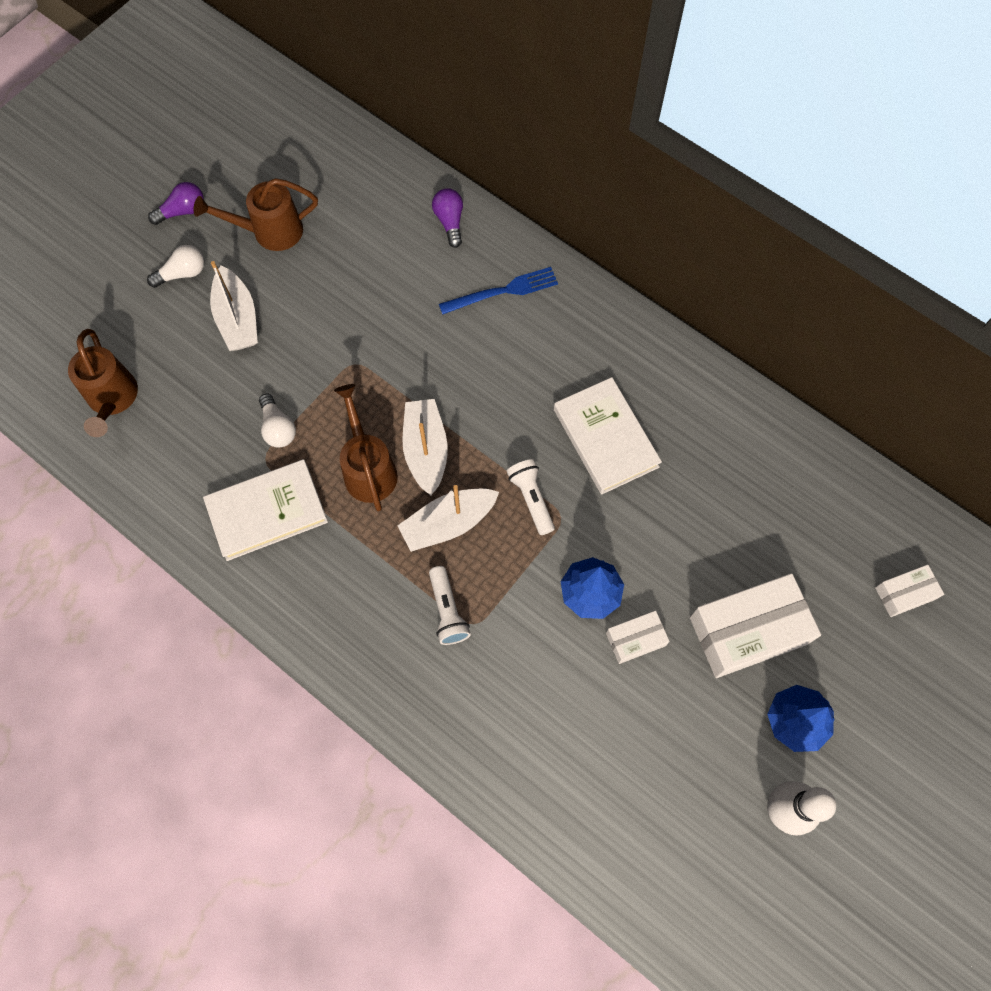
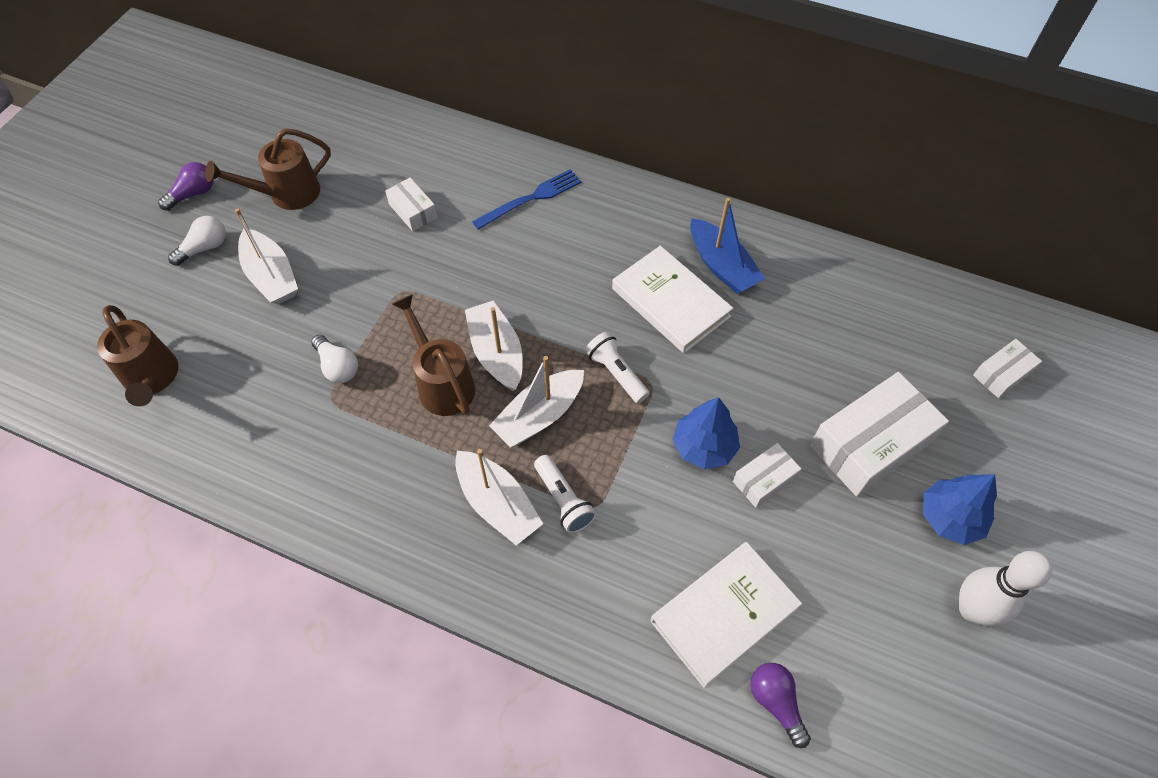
camera: 15 degrees left, 10 degrees down
white book [203,459,328,561] -> white book moved to [651,542,802,688]
purple light bulb [432,188,463,248] -> purple light bulb moved to [750,663,811,748]
none -> white box [385,178,437,231]
none -> white boat [455,449,543,545]
none -> blue boat [690,198,765,294]

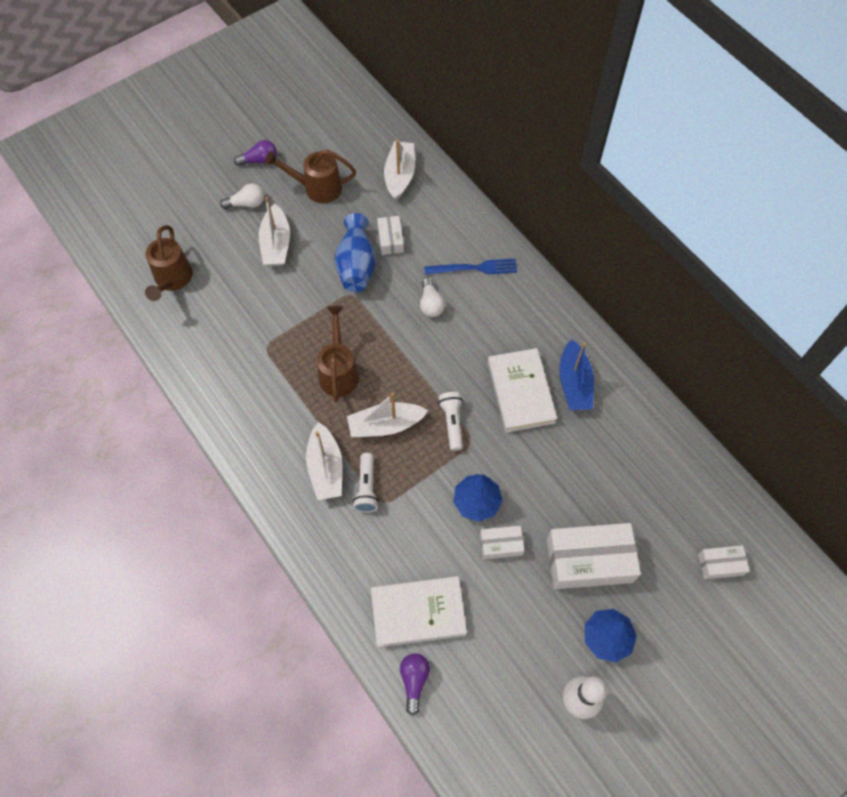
camera: 30 degrees right, 5 degrees up
white light bulb [311,335,358,383] -> white light bulb moved to [420,277,445,317]
white boat [465,301,523,391] -> white boat moved to [384,139,415,201]
none -> blue vase [334,213,376,292]

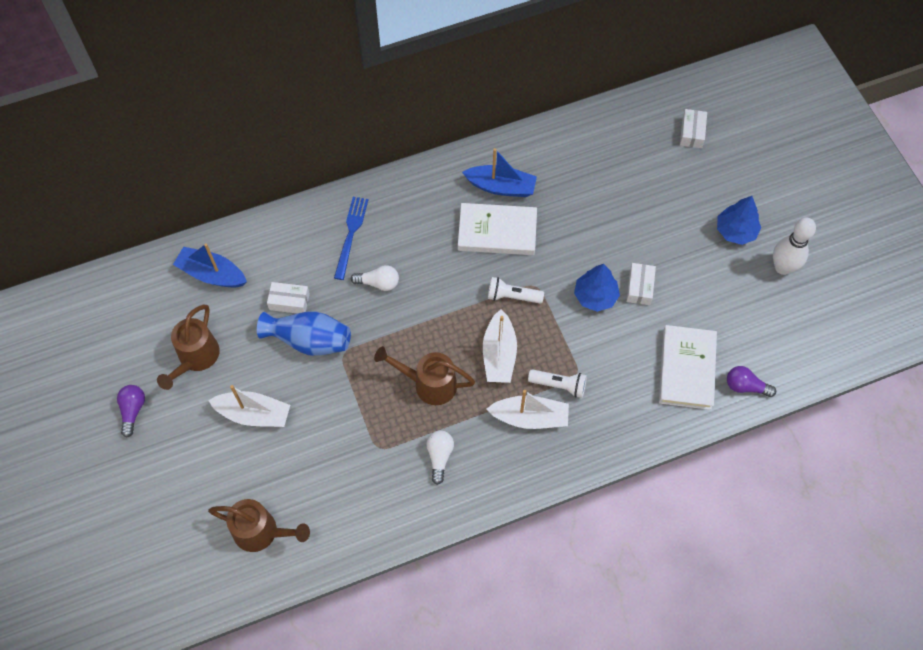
camera: 75 degrees left, 0 degrees up
white light bulb [220,183,264,209] -> white light bulb moved to [426,431,454,485]
white boat [384,139,415,201] -> blue boat [173,243,247,287]
white box [547,523,641,589] -> none

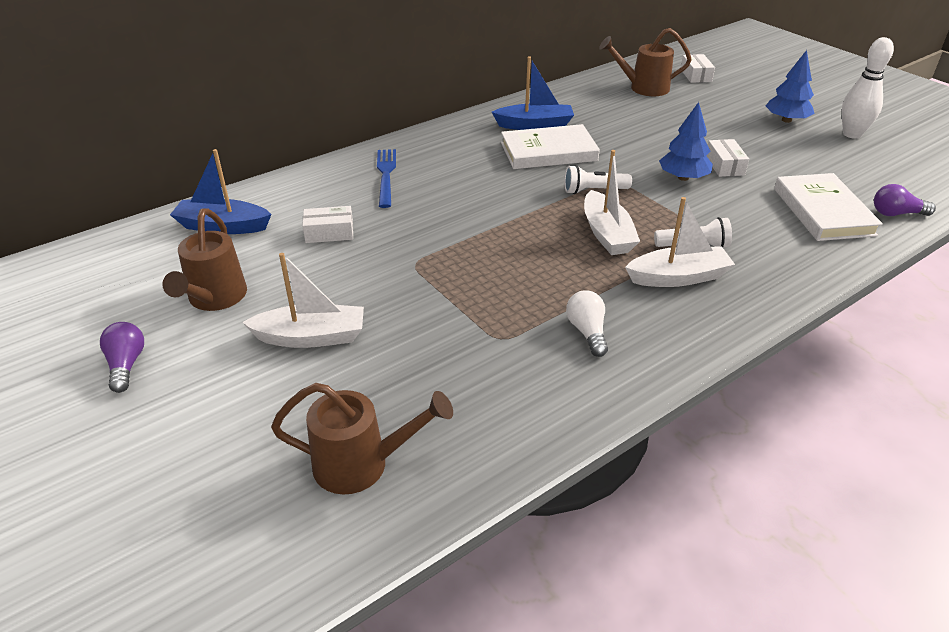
camera: 15 degrees left, 25 degrees down
blue vase [257,312,351,356] -> none
white light bulb [351,265,399,291] -> none
brown watering can [374,346,475,405] -> brown watering can moved to [599,28,692,96]

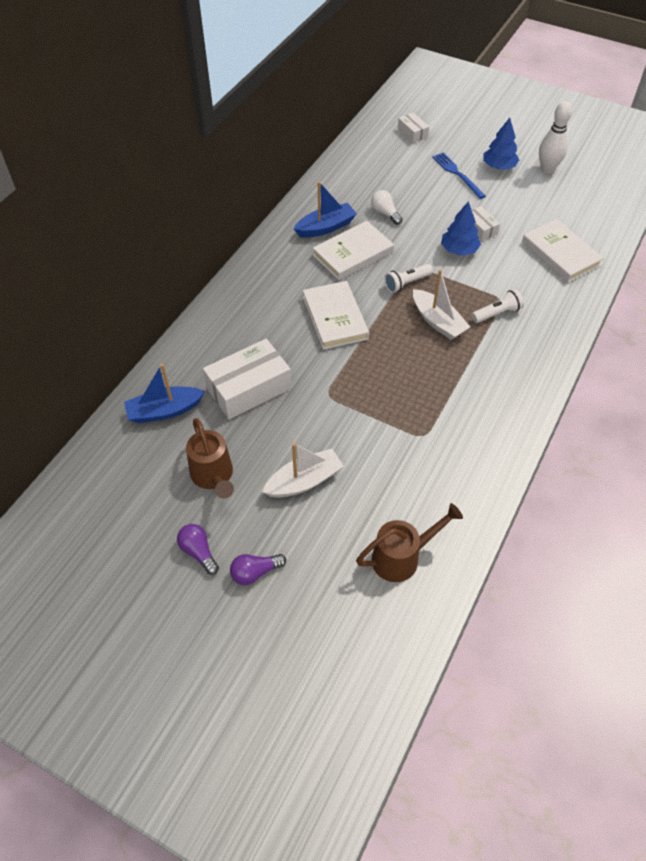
camera: 25 degrees left, 15 degrees up
white box [302,206,353,243] -> white box [203,339,292,419], size x1.97
blue fork [377,149,396,208] -> blue fork moved to [432,153,486,199]
white light bulb [566,290,608,357] -> white light bulb moved to [371,190,403,225]
brown watering can [599,28,692,96] -> none
white boat [625,197,735,287] -> none
purple light bulb [874,184,936,216] -> purple light bulb moved to [230,554,286,585]
none -> white book [303,281,369,350]

